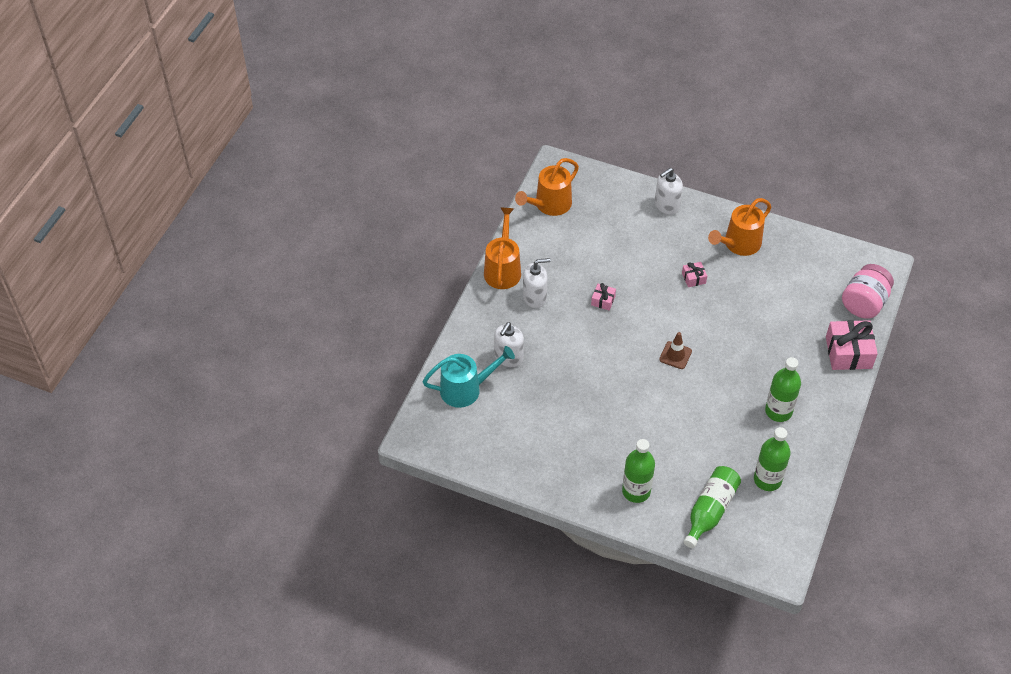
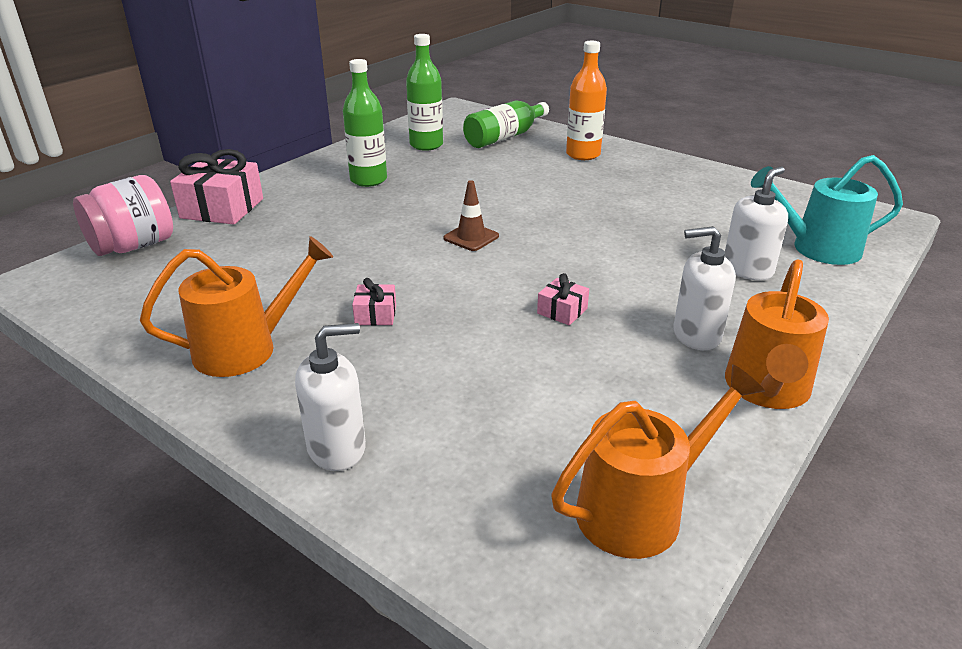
camera: 165 degrees left, 20 degrees down
green bottle [622,439,655,503] -> orange bottle [566,41,607,160]

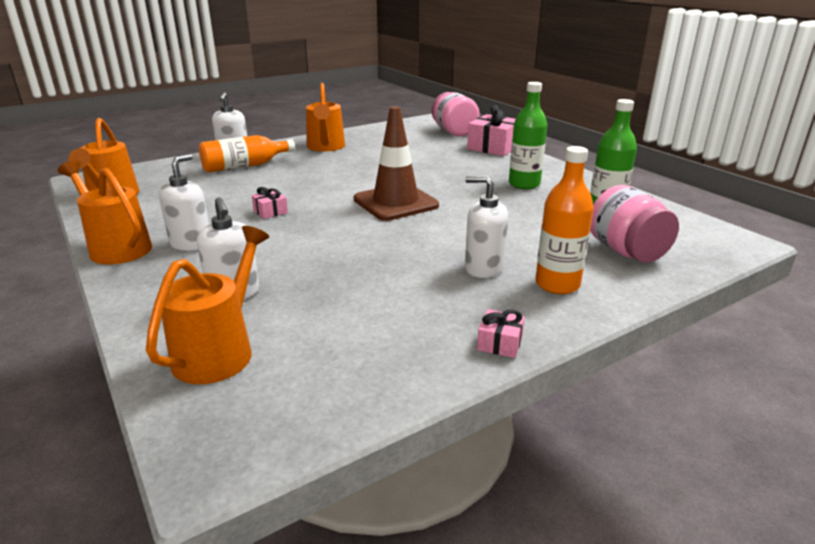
camera: 110 degrees right, 5 degrees down
pink gift [352,278,396,325] -> pink gift moved to [477,309,525,358]
brown traffic cone [444,180,499,251] -> brown traffic cone [354,106,439,221], size x2.00
green bottle [463,101,549,148] -> pink jar [590,185,679,263]
turquoise watering can [751,155,903,265] -> orange watering can [146,226,269,384]
none -> orange bottle [199,135,295,173]
none -> white soap dispenser [465,176,508,278]

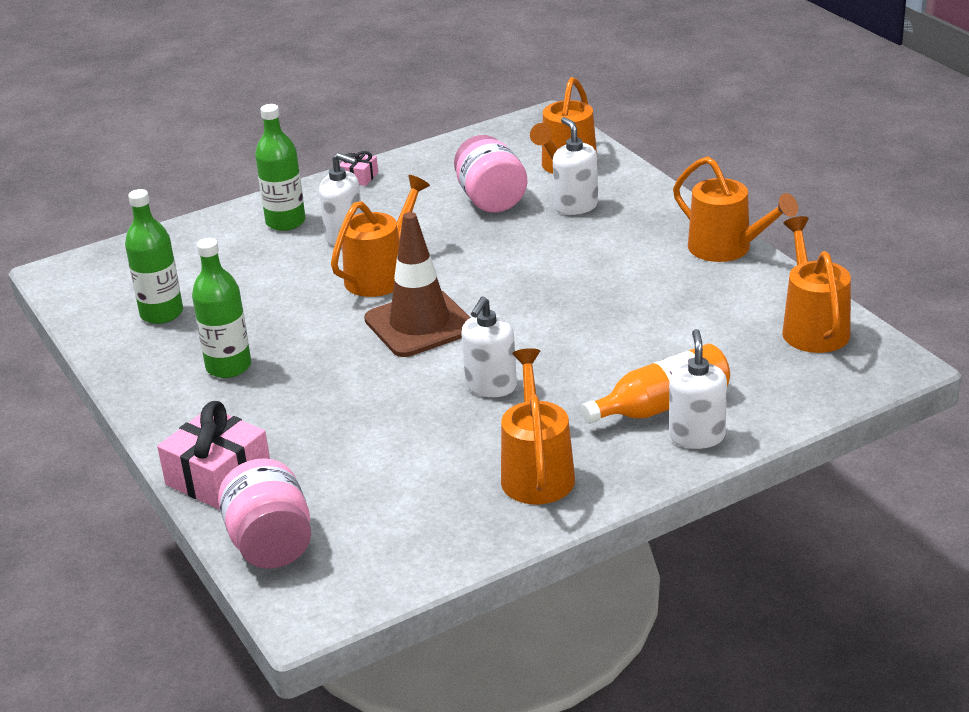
camera: 175 degrees left, 5 degrees up
white soap dispenser [159,154,209,251] -> white soap dispenser moved to [461,296,517,397]
pink gift [252,187,288,219] -> none
orange bottle [535,146,594,294] -> green bottle [255,104,306,231]
pink jar [590,185,679,263] -> pink jar moved to [454,135,528,213]
none -> orange watering can [331,175,430,297]

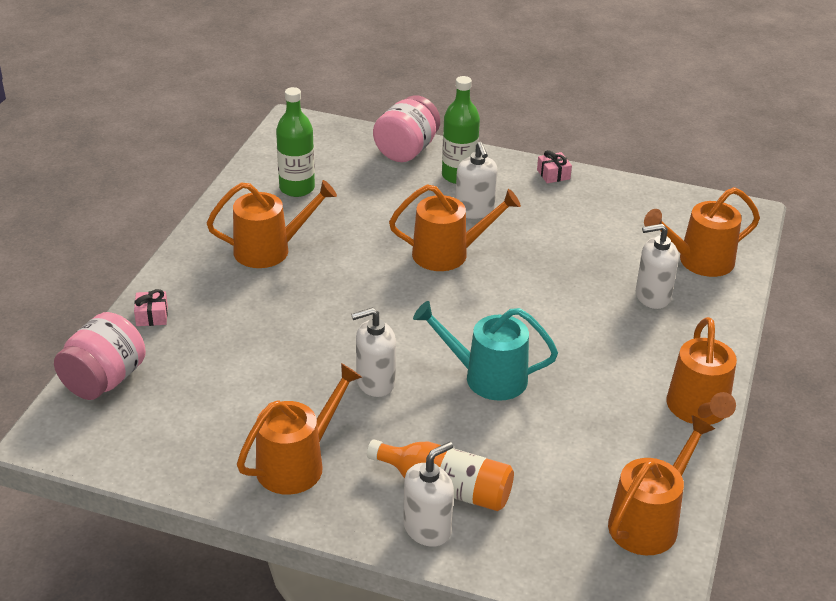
camera: 45 degrees right, 5 degrees up
pink gift [157,401,270,510] -> pink gift [134,289,168,326], size x0.49
green bottle [192,238,251,378] -> orange watering can [207,180,337,268]
brown traffic cone [364,212,470,357] -> none
pink jar [454,135,528,213] -> pink jar moved to [373,95,440,162]
white soap dispenser [553,117,598,215] -> white soap dispenser turned 120 degrees counterclockwise [636,224,679,309]
none -> turquoise watering can [413,301,558,401]

